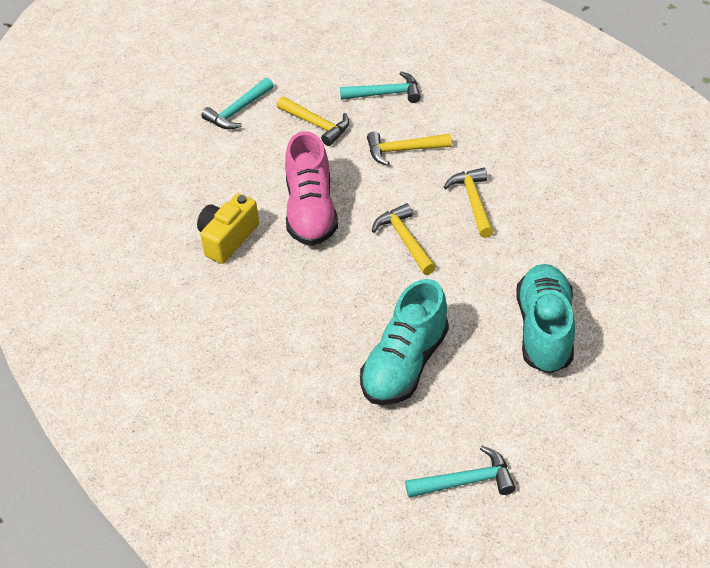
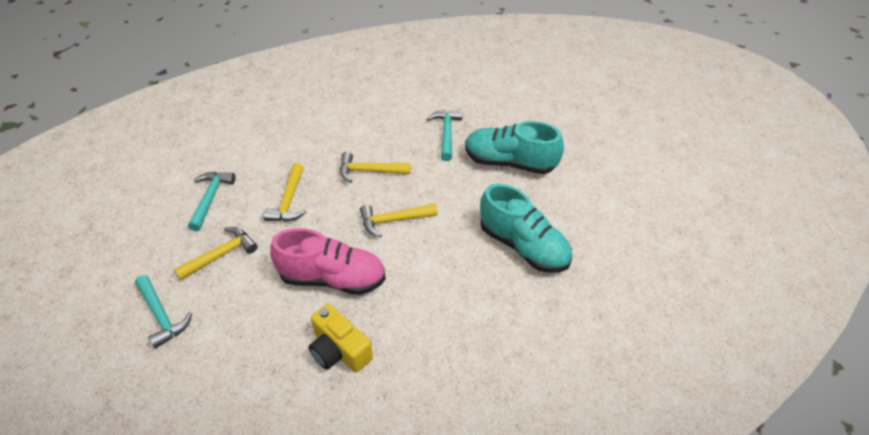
camera: 80 degrees left, 0 degrees up
turquoise hammer [405,446,516,498] -> turquoise hammer moved to [427,110,462,161]

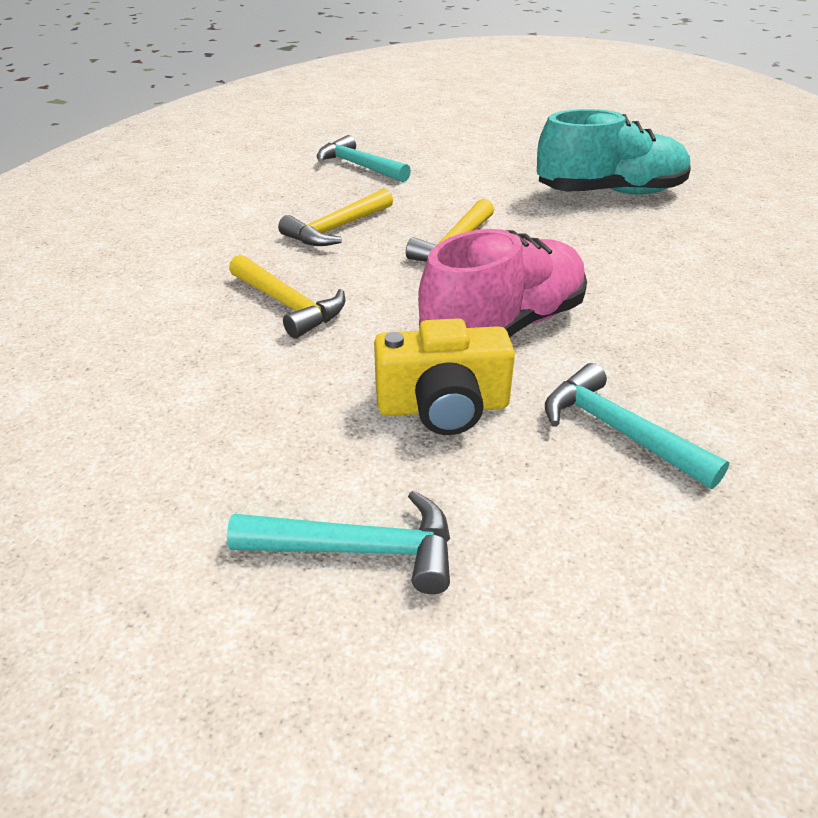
camera: 50 degrees left, 10 degrees down
yellow hammer [174,227,258,280] -> none
turquoise hammer [188,172,236,231] -> turquoise hammer moved to [545,363,729,489]
yellow camera [309,304,373,373] -> yellow camera moved to [374,318,515,435]
turquoise shoe [465,121,564,174] -> none

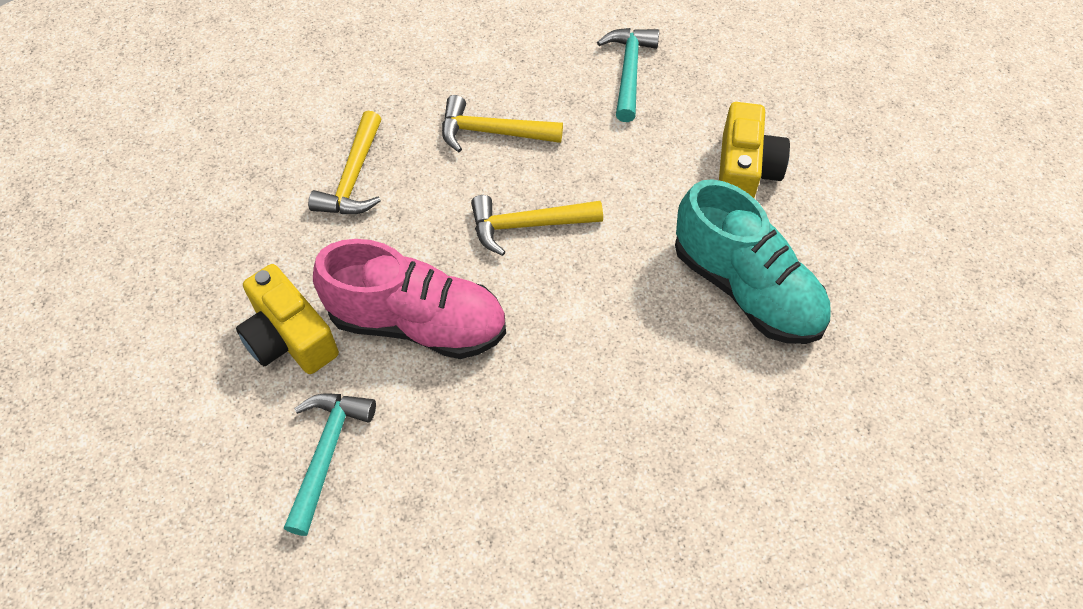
camera: 55 degrees right, 20 degrees up
turquoise hammer [227,490,450,594] -> none
none -> yellow camera [719,102,790,198]

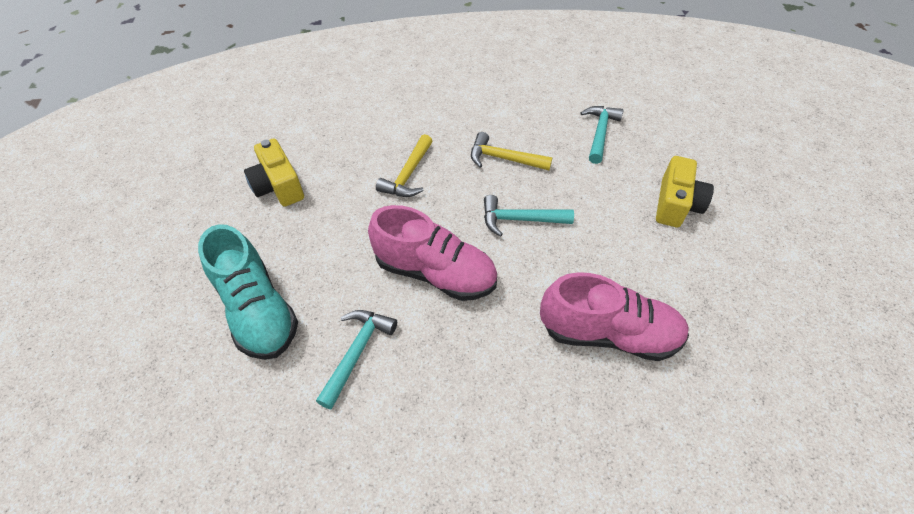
camera: 10 degrees right, 5 degrees down
yellow camera [236,264,339,374] -> yellow camera moved to [244,139,304,207]
yellow hammer [471,195,603,256] -> turquoise hammer [484,195,574,237]
turquoise shoe [675,179,830,344] -> turquoise shoe moved to [198,224,298,360]
none -> pink shoe [540,272,689,361]

